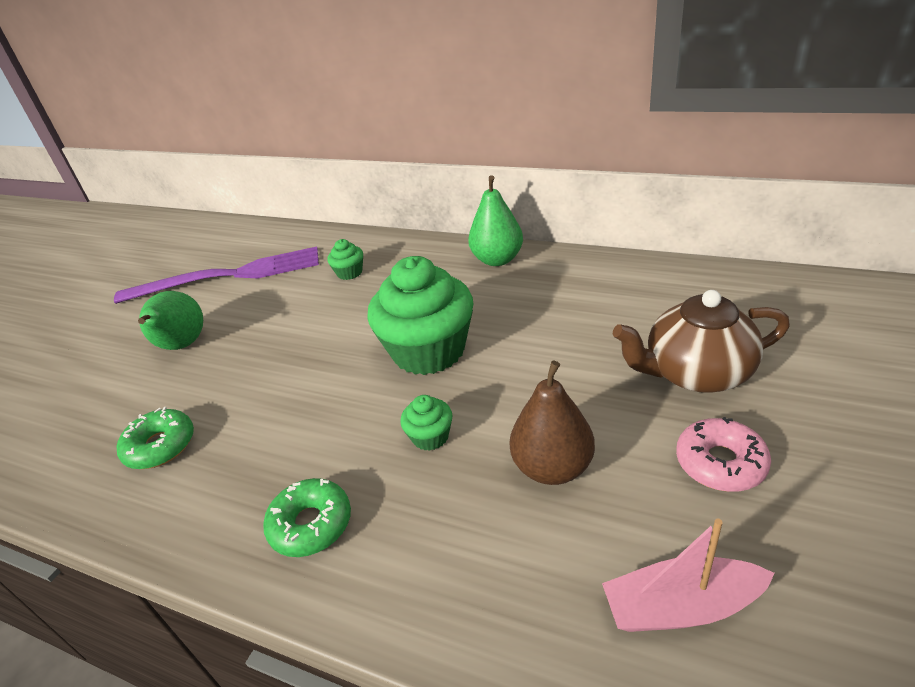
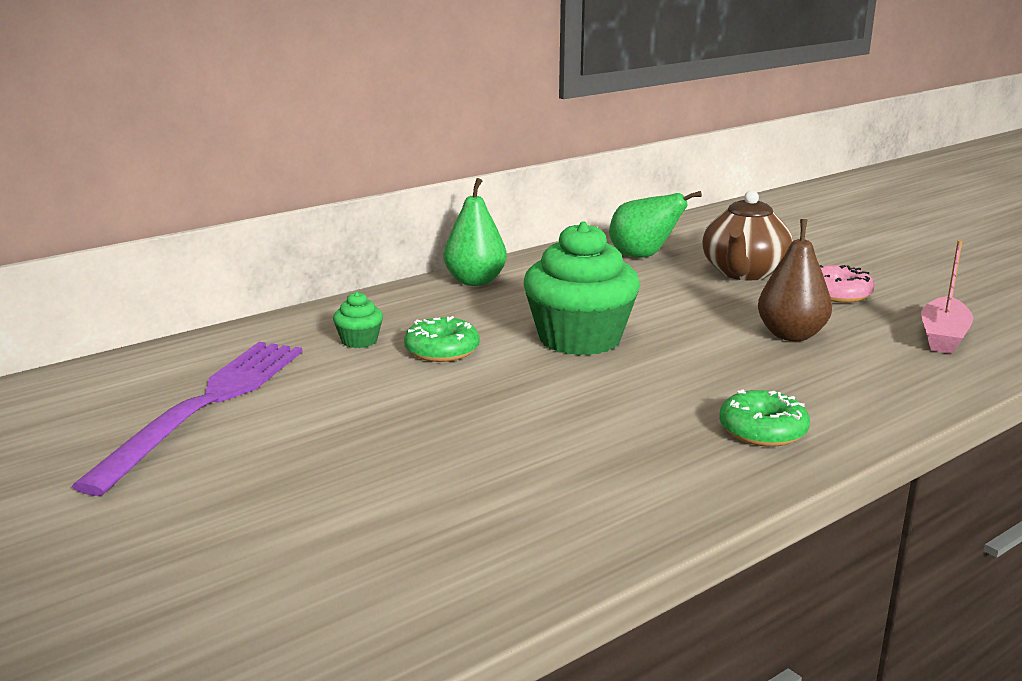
camera: 65 degrees left, 15 degrees down
green donut [117,407,194,469] -> green donut moved to [404,316,480,362]
green pear [138,291,203,350] -> green pear moved to [609,191,702,258]
green cupcake [400,395,453,451] -> none

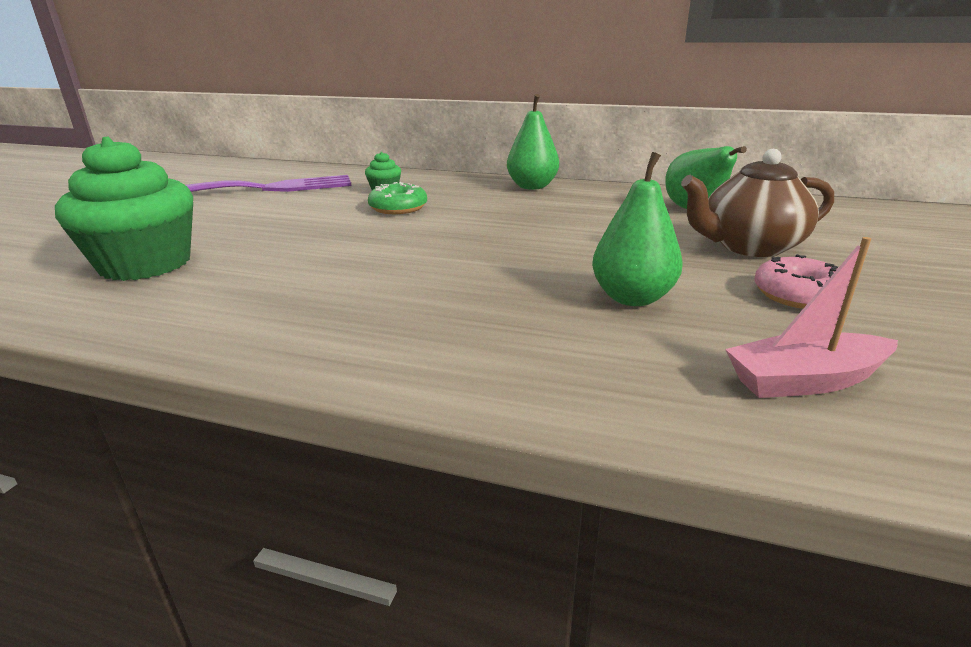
camera: 55 degrees right, 5 degrees up
green cupcake [524,222,640,355] -> green cupcake moved to [55,137,193,281]
green donut [719,389,810,447] -> none
brown pear [758,219,832,341] -> green pear [592,152,683,306]

